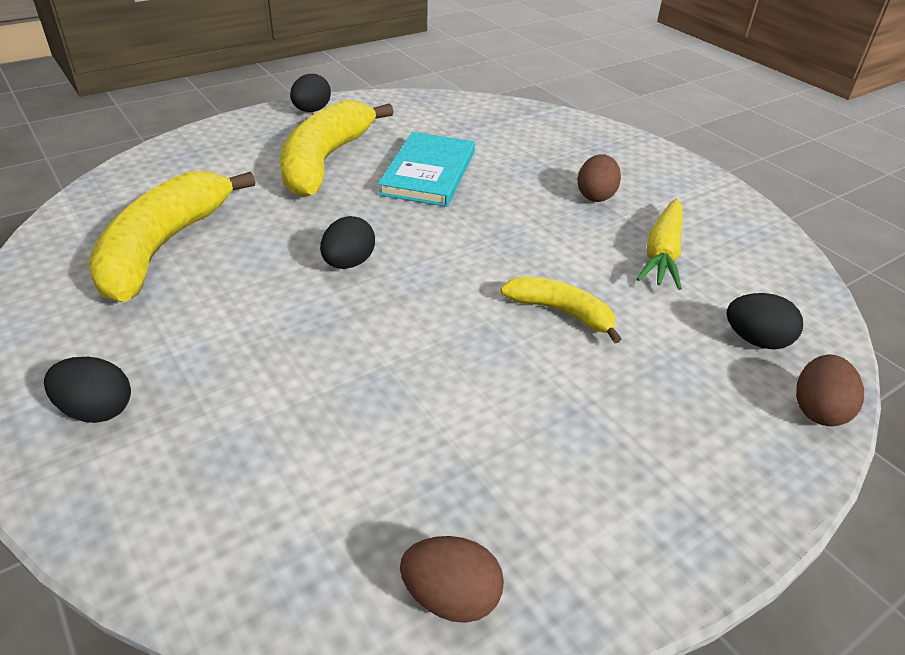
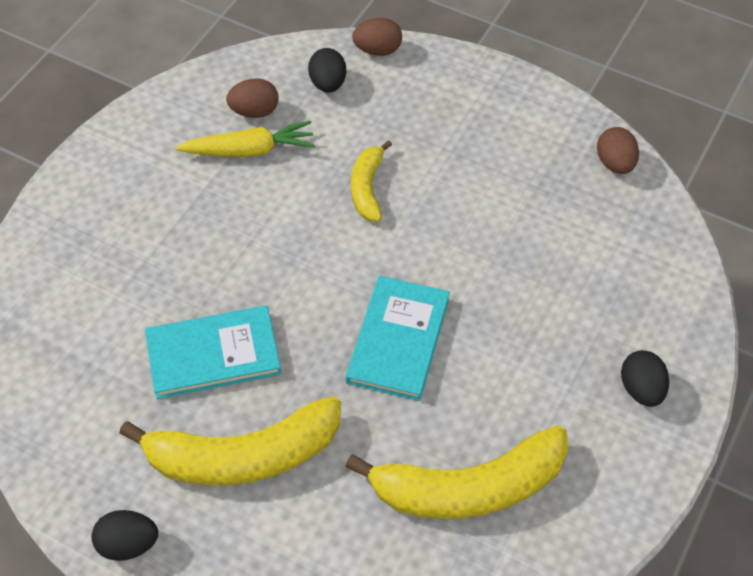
camera: 115 degrees left, 15 degrees up
black egg [320,216,375,269] -> turquoise book [346,276,450,401]
brown egg [577,154,621,202] -> brown egg moved to [226,78,279,118]

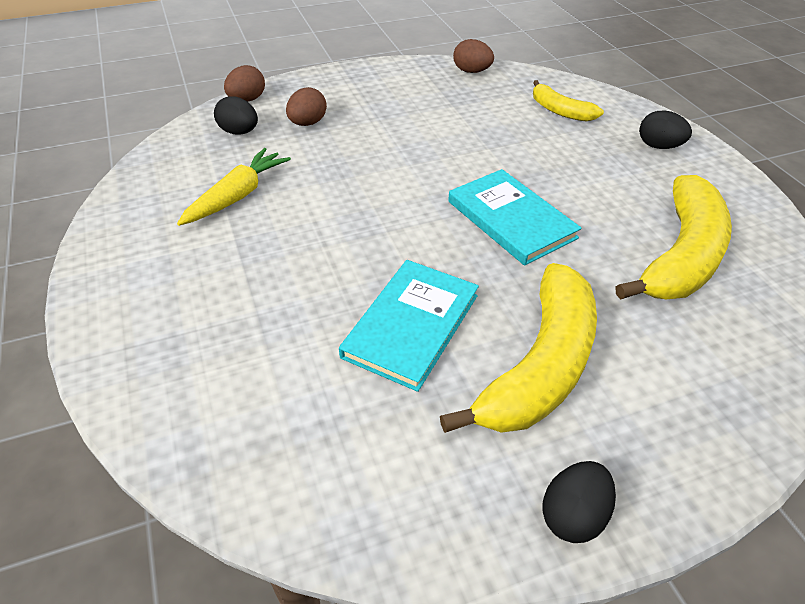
camera: 50 degrees left, 10 degrees down
brown egg [226,78,279,118] -> brown egg moved to [286,87,327,126]
yellow banana [351,140,392,221] -> yellow banana moved to [533,80,604,122]

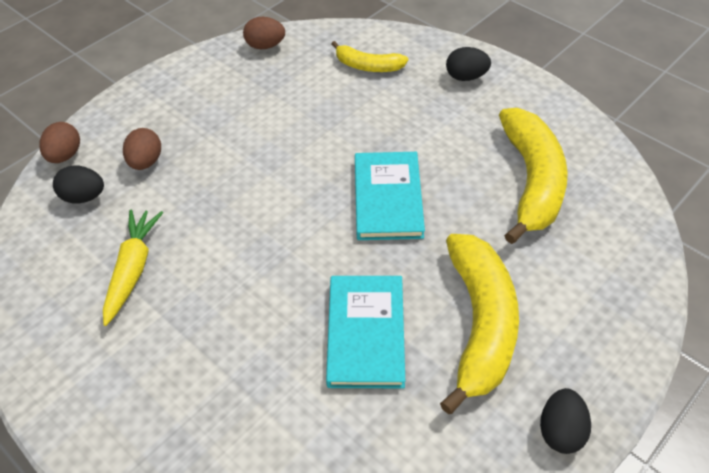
camera: 25 degrees left, 5 degrees up
turquoise book [448,169,582,266] -> turquoise book turned 60 degrees clockwise [355,152,425,240]

